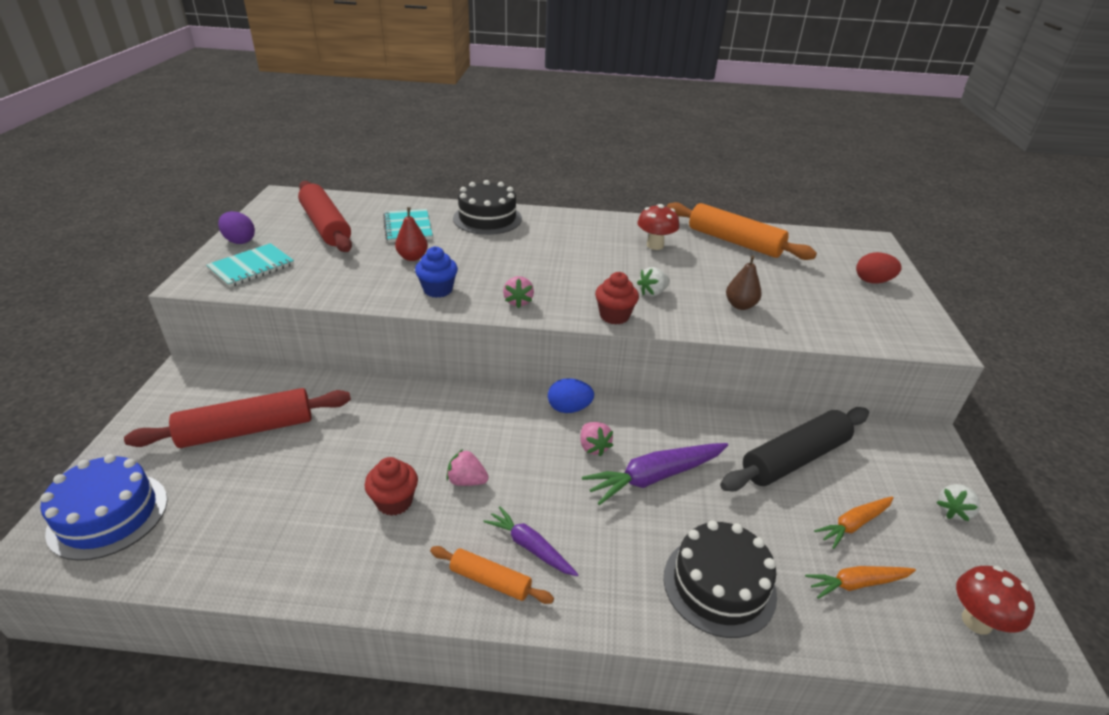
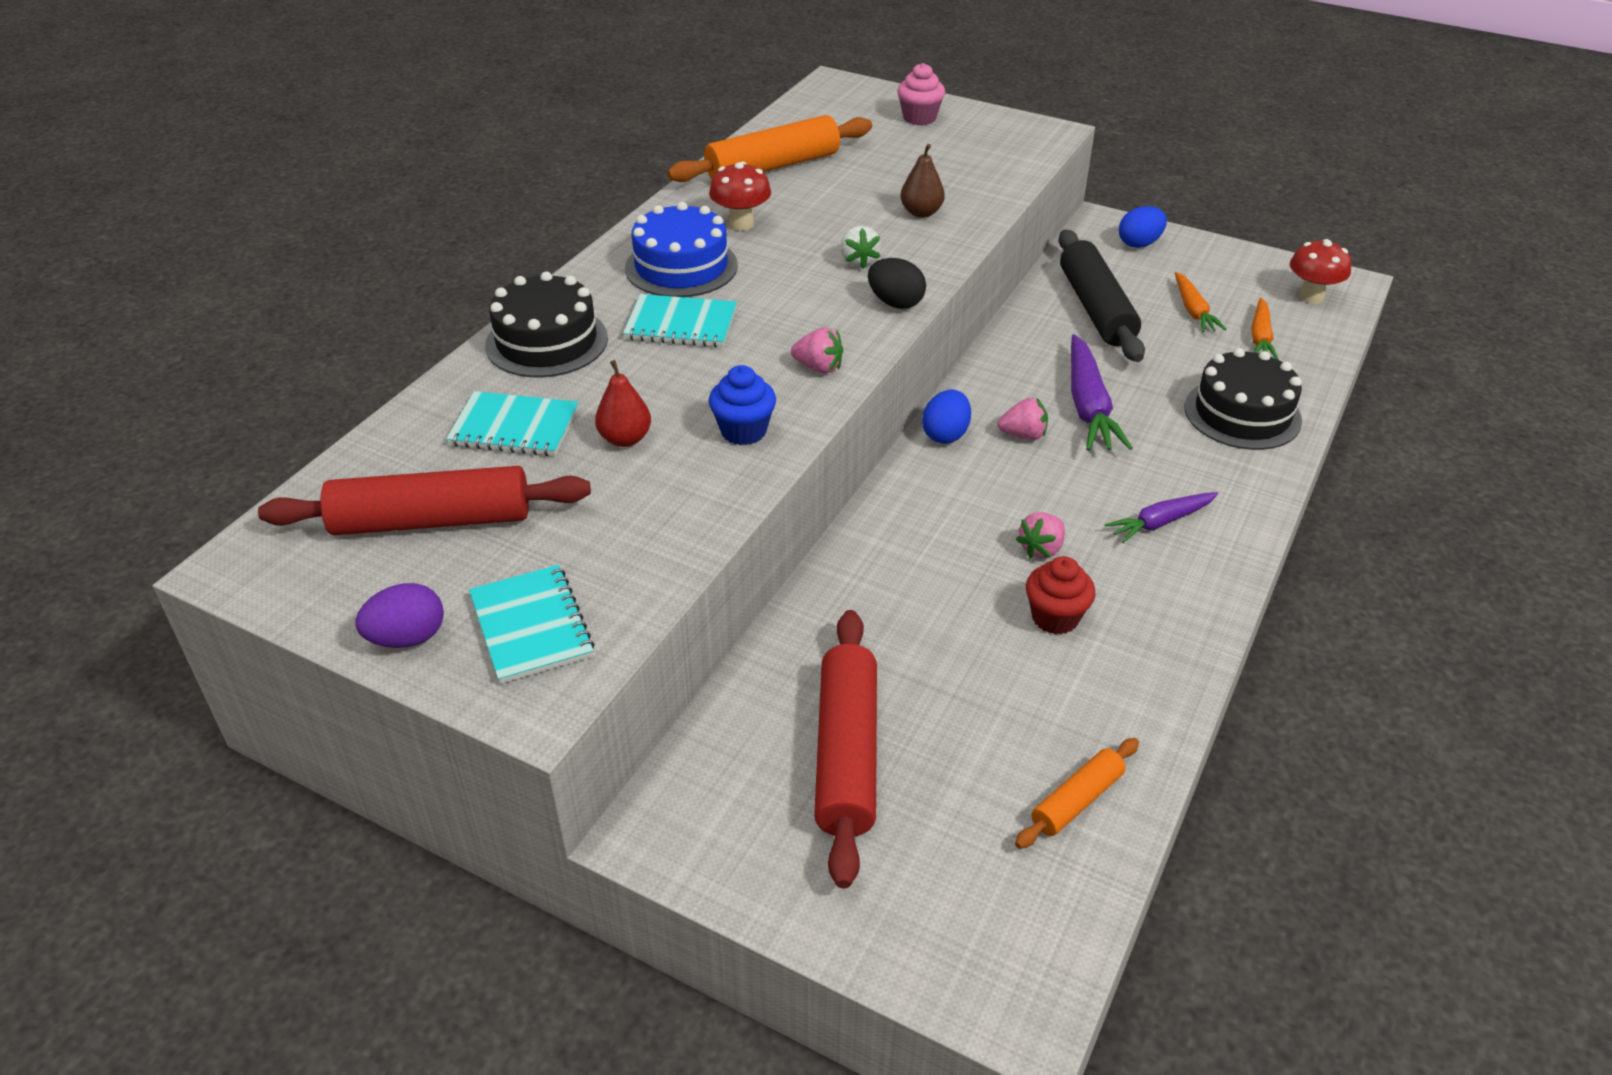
camera: 65 degrees left, 5 degrees up
blue cake [40,454,168,561] -> blue cake moved to [625,202,738,297]
orange rolling pin [430,546,554,604] -> orange rolling pin moved to [1015,738,1139,849]
red cupcake [595,272,639,324] -> black egg [868,258,926,309]
red egg [856,252,902,284] -> pink cupcake [897,63,945,125]
white strawberry [936,484,980,521] -> none
none -> turquoise notebook [623,294,737,347]
none -> blue egg [1119,206,1167,248]

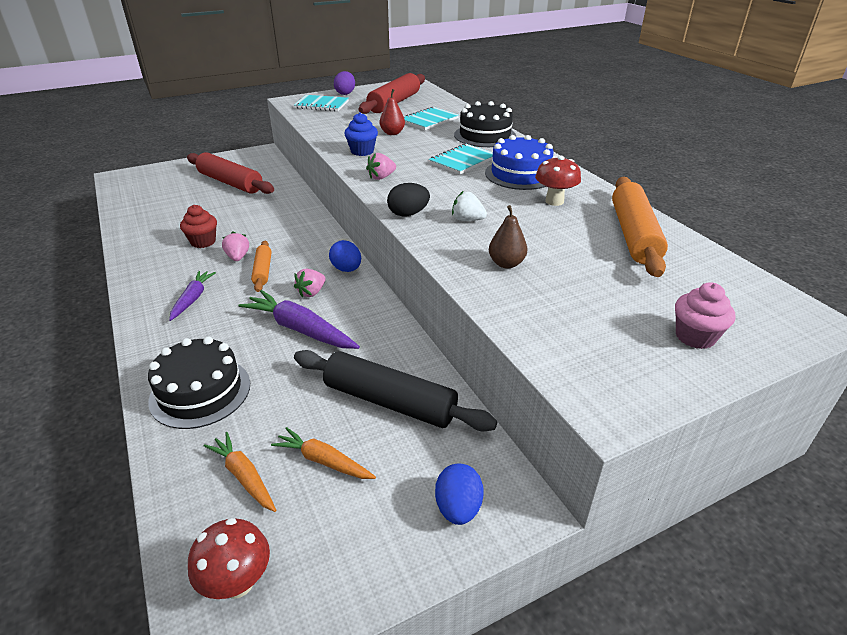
camera: 125 degrees right, 5 degrees down
orange rolling pin [1015,738,1139,849] -> orange rolling pin moved to [251,241,272,292]

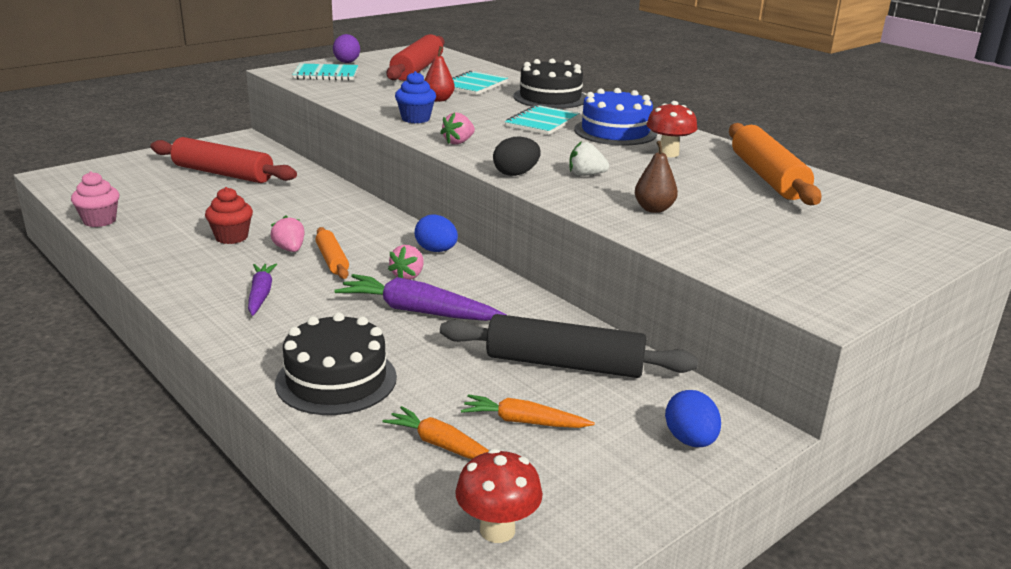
camera: 15 degrees left, 10 degrees down
pink cupcake [675,282,736,349] -> pink cupcake moved to [71,171,119,227]

